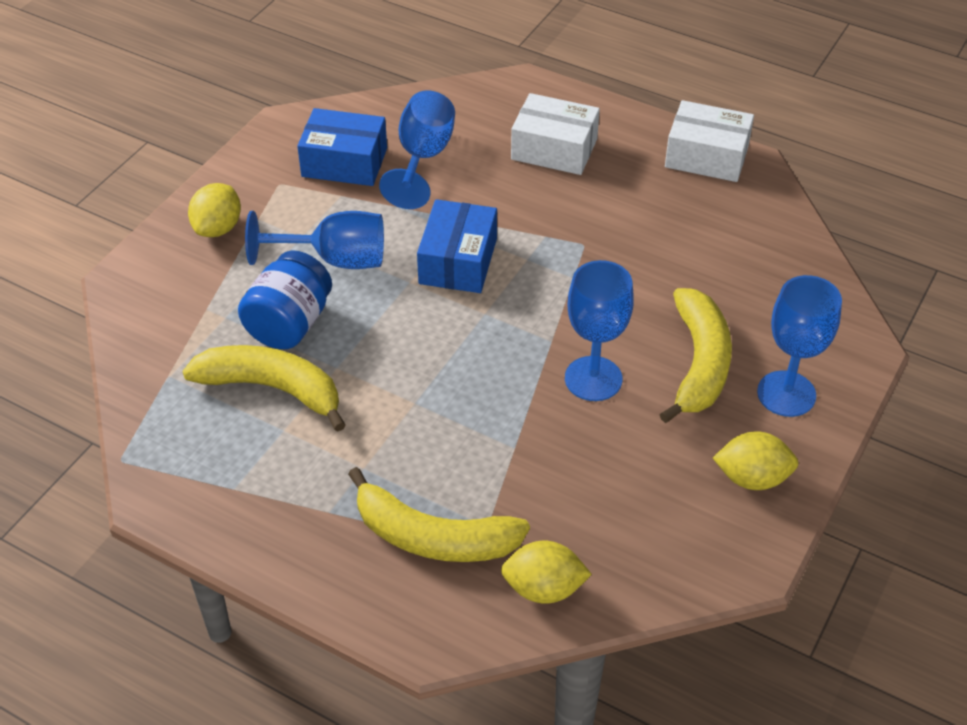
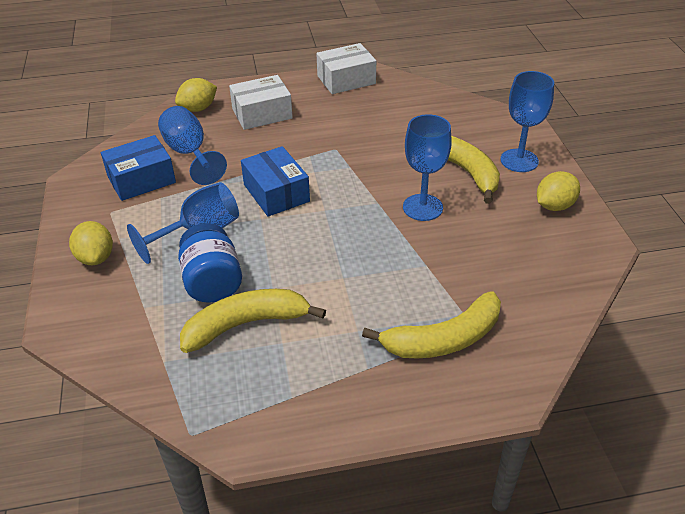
camera: 40 degrees left, 5 degrees down
yellow lemon [501,541,592,604] -> yellow lemon moved to [175,78,217,112]

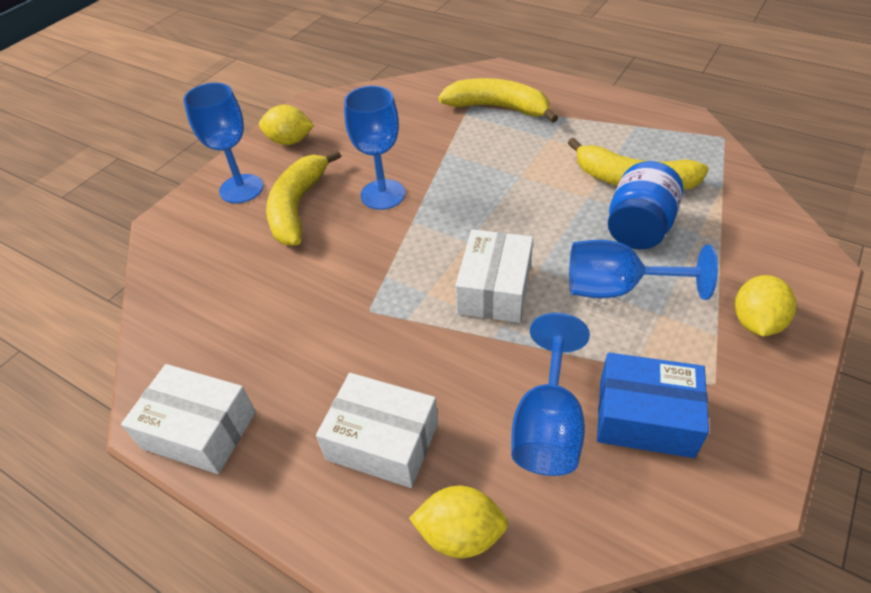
camera: 135 degrees left, 5 degrees up
blue box [241,146,310,217] -> white box [456,229,533,323]

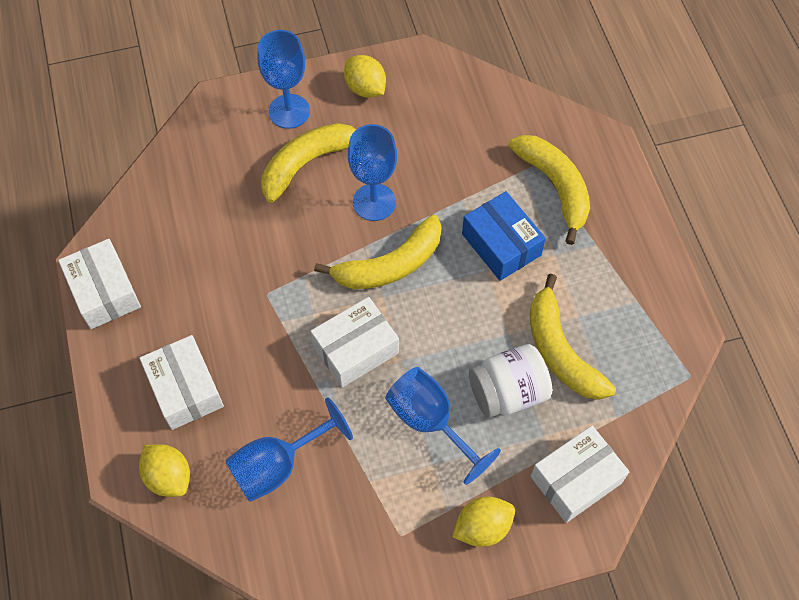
camera: 40 degrees right, 15 degrees up
blue box [597,353,709,458] -> blue box moved to [462,191,546,281]
blue jar [608,161,683,250] -> white jar [469,344,552,418]
none -> yellow banana [314,214,442,289]
none -> white box [531,426,630,523]

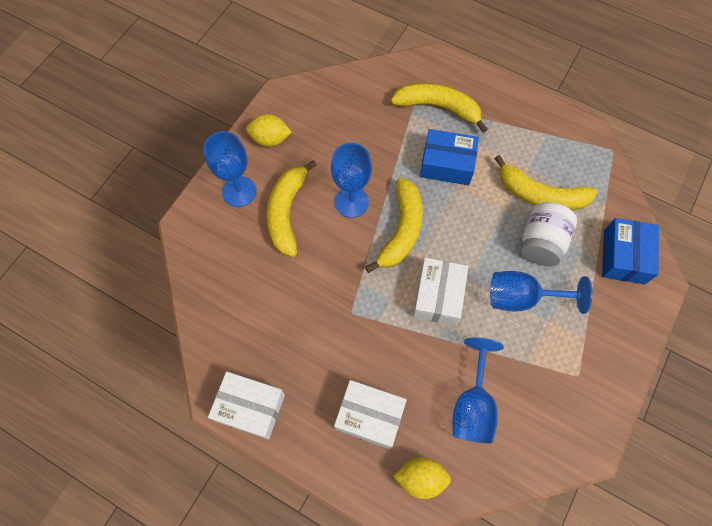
camera: 45 degrees left, 5 degrees up
yellow lemon [453,497,515,547] -> none
white box [531,426,630,523] -> blue box [602,218,659,284]

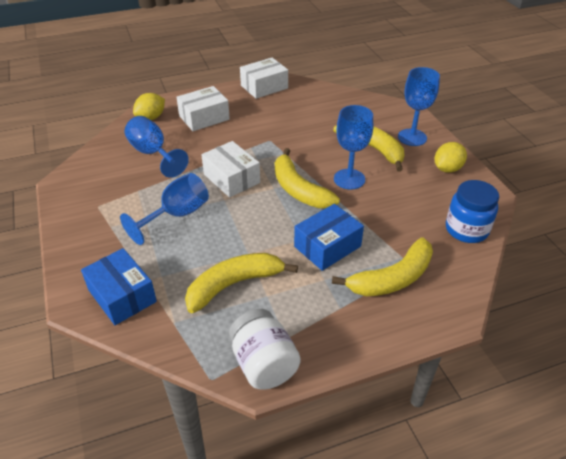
camera: 130 degrees right, 25 degrees down
white jar [521,202,577,266] -> white jar moved to [229,309,301,390]
none -> blue jar [446,180,499,243]

